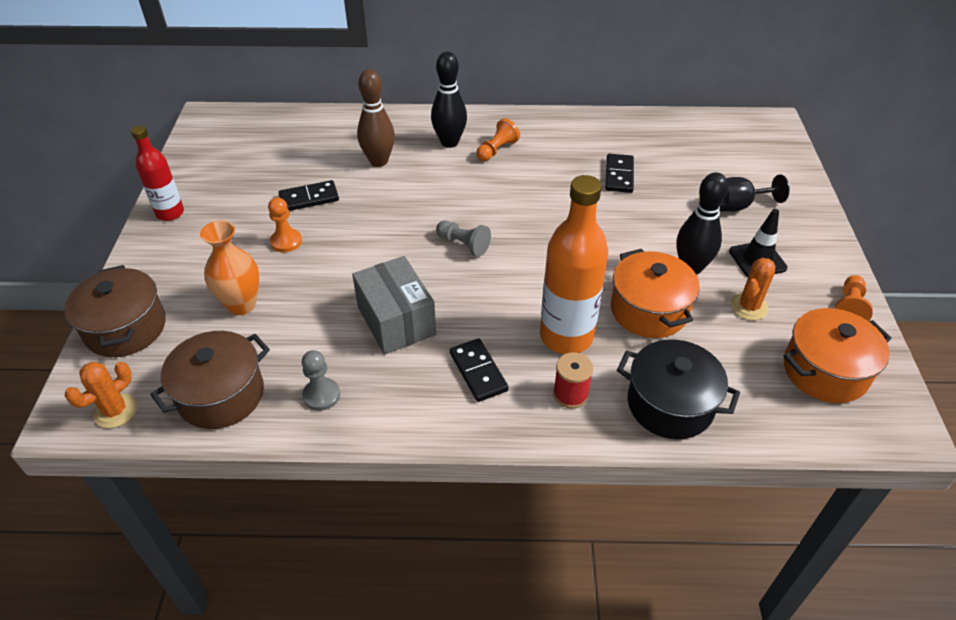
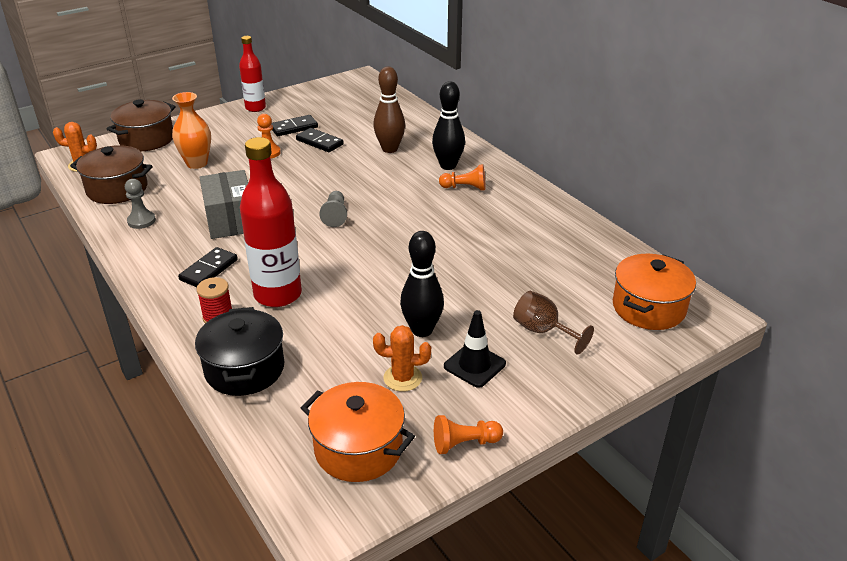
camera: 55 degrees right, 10 degrees down
grey box [352,256,436,355] -> grey box turned 45 degrees counterclockwise [199,170,248,239]
orange bottle [540,175,608,354] -> red bottle [240,137,302,307]
black domino [605,154,634,193] -> black domino moved to [271,115,318,136]
orange pot [611,249,700,338] -> orange pot moved to [613,254,696,330]
black goblet [719,174,790,212] -> brown goblet [513,291,594,354]

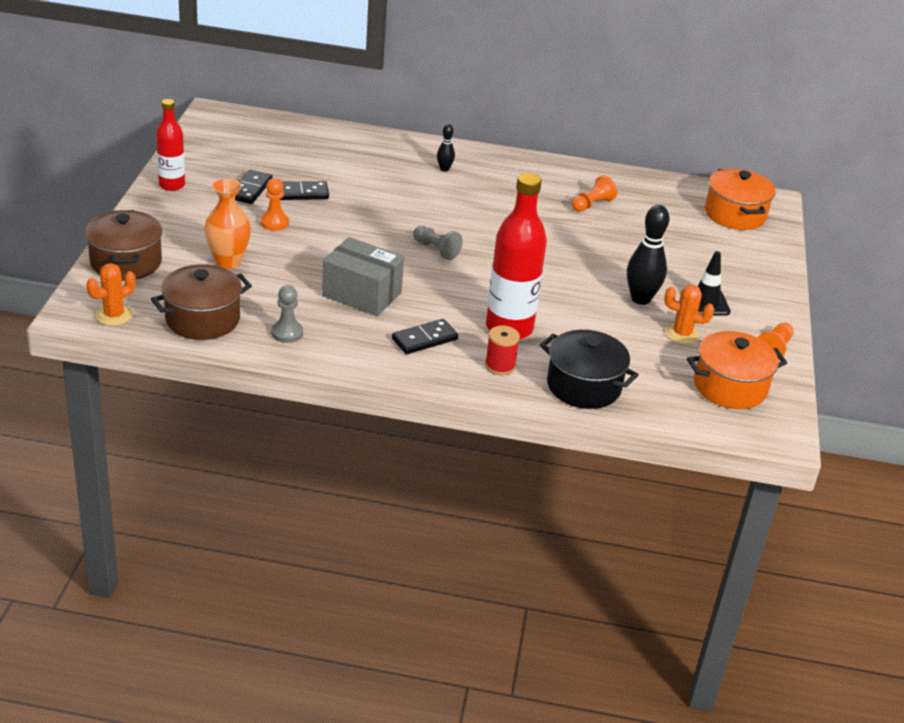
camera: 50 degrees left, 0 degrees up
black domino [178,247,238,287] -> black domino turned 75 degrees clockwise [392,319,458,354]
brown bowling pin [373,67,405,153] -> none
orange cactus [373,325,431,392] -> orange cactus turned 60 degrees clockwise [664,285,714,344]
black bowling pin [432,81,465,170] -> black bowling pin [437,124,455,172], size x0.52
orange pawn [439,164,485,191] -> orange pawn moved to [572,175,617,212]
brown goblet [513,291,594,354] -> none

